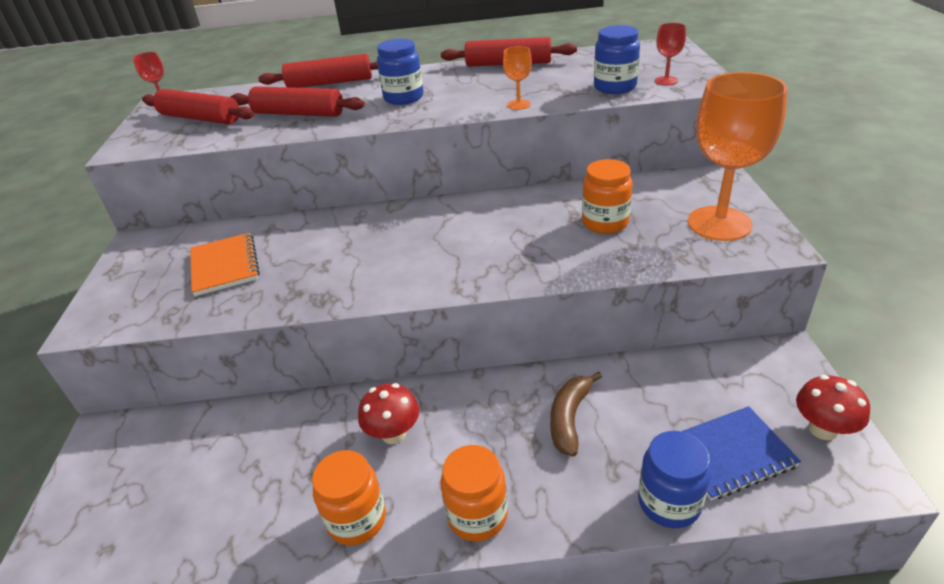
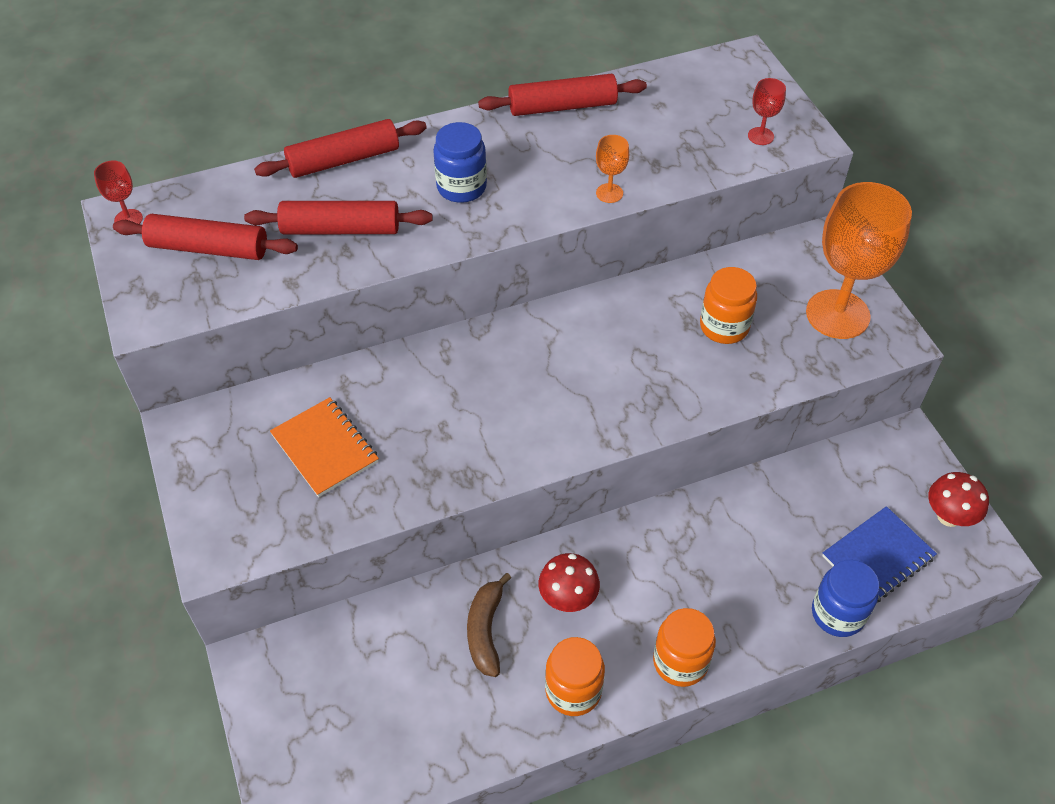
camera: 20 degrees left, 15 degrees up
brown banana [550,371,602,457] -> brown banana moved to [467,573,511,677]
blue jar [594,25,640,94] -> none

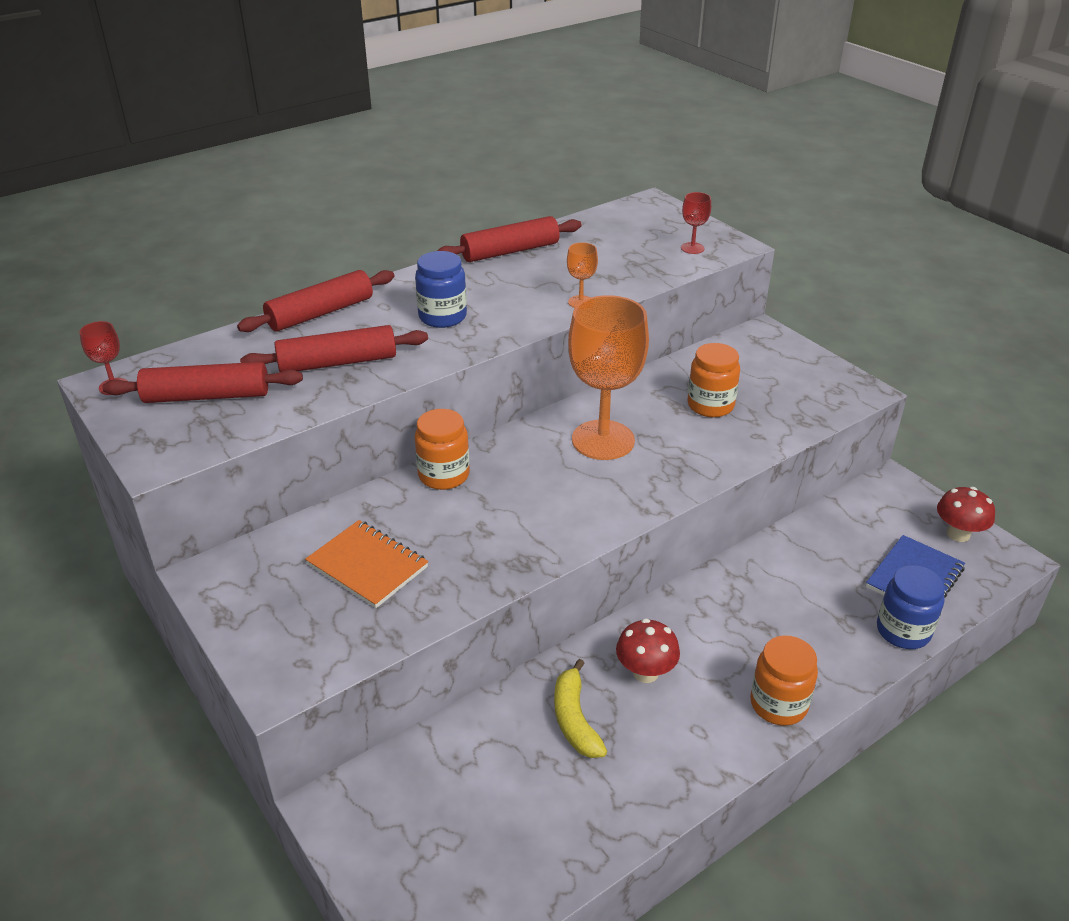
camera: 15 degrees left, 15 degrees down
brown banana [467,573,511,677] -> yellow banana [554,659,607,758]
orange jar [545,637,605,716] -> orange jar moved to [415,409,470,490]
orange goblet [806,182,912,339] -> orange goblet moved to [568,295,649,460]

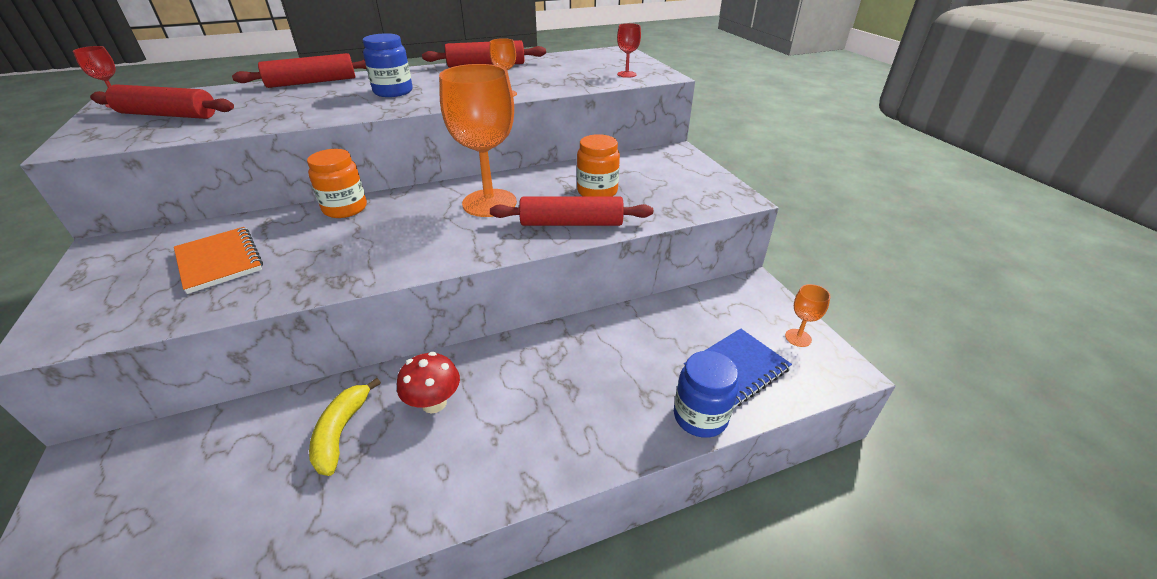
camera: 15 degrees right, 0 degrees up
red rolling pin [240,325,428,372] -> red rolling pin moved to [490,196,653,226]
orange jar [750,635,818,726] -> none
red mushroom [937,487,995,542] -> orange goblet [785,284,830,347]

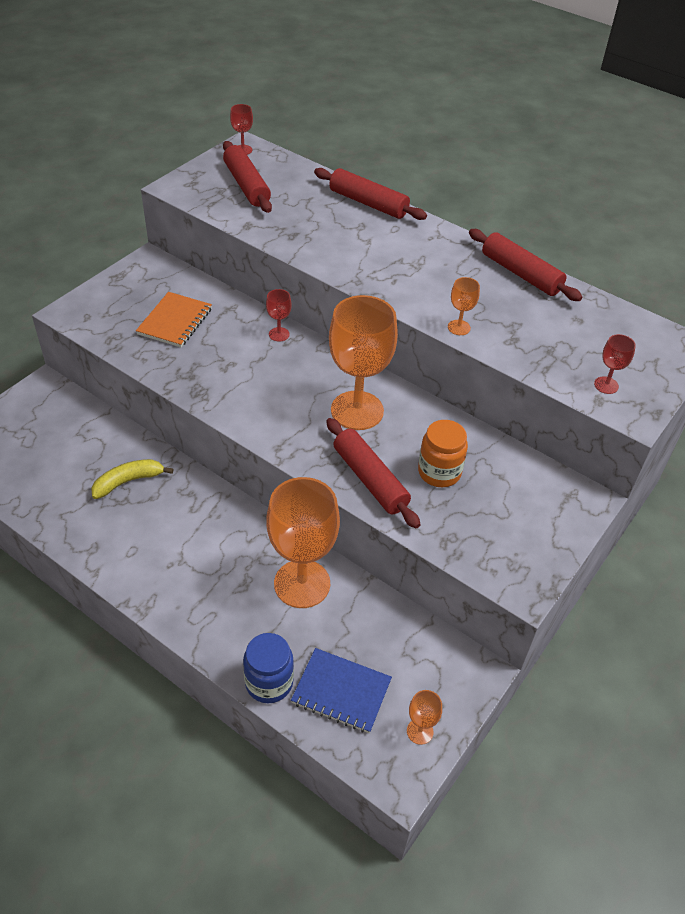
camera: 55 degrees right, 10 degrees up
orange jar [307,149,367,218] -> red goblet [266,289,292,342]
blue jar [363,33,412,97] -> none
red mushroom [397,352,460,413] -> none
none -> orange goblet [267,477,340,608]

